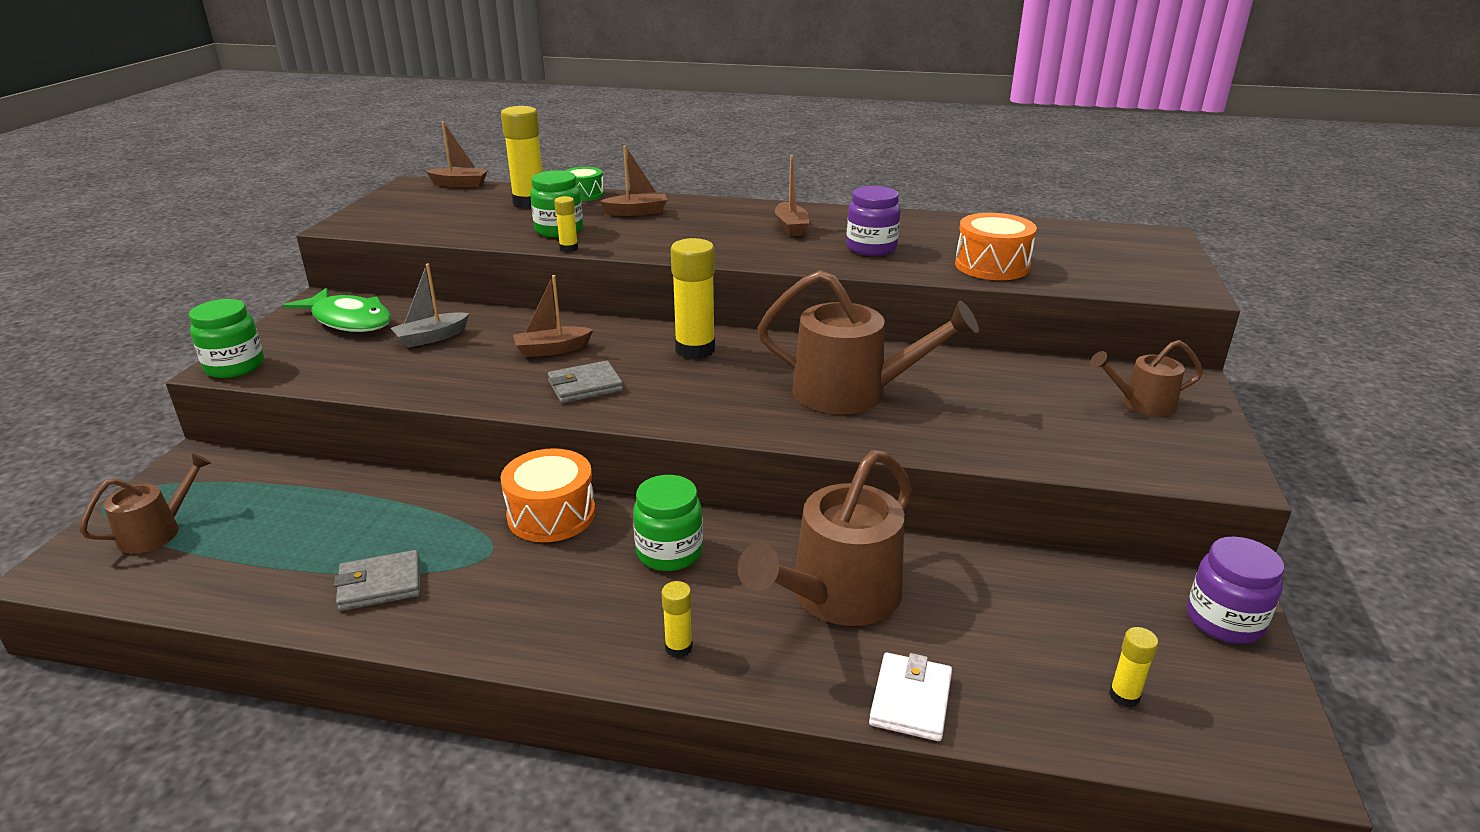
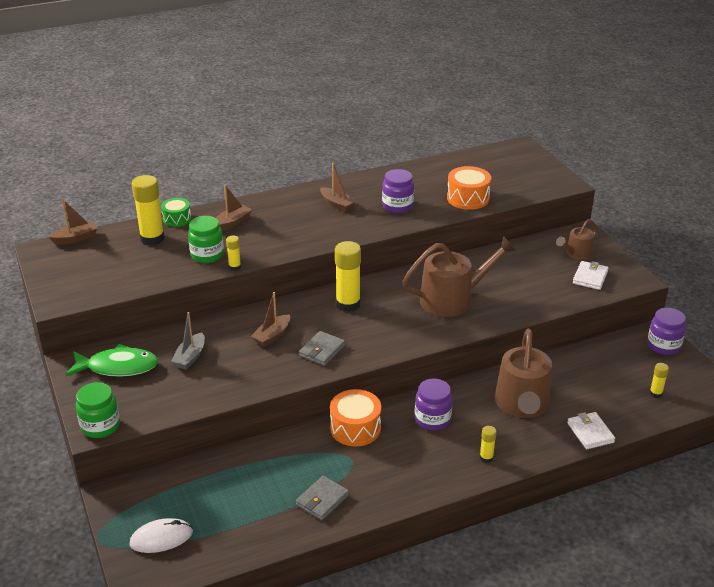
camera: 35 degrees left, 5 degrees up
brown watering can [79,453,211,554] -> white mouse [129,518,193,553]
green jar [633,475,703,571] -> purple jar [415,378,453,431]
none -> white wallet [573,261,609,290]

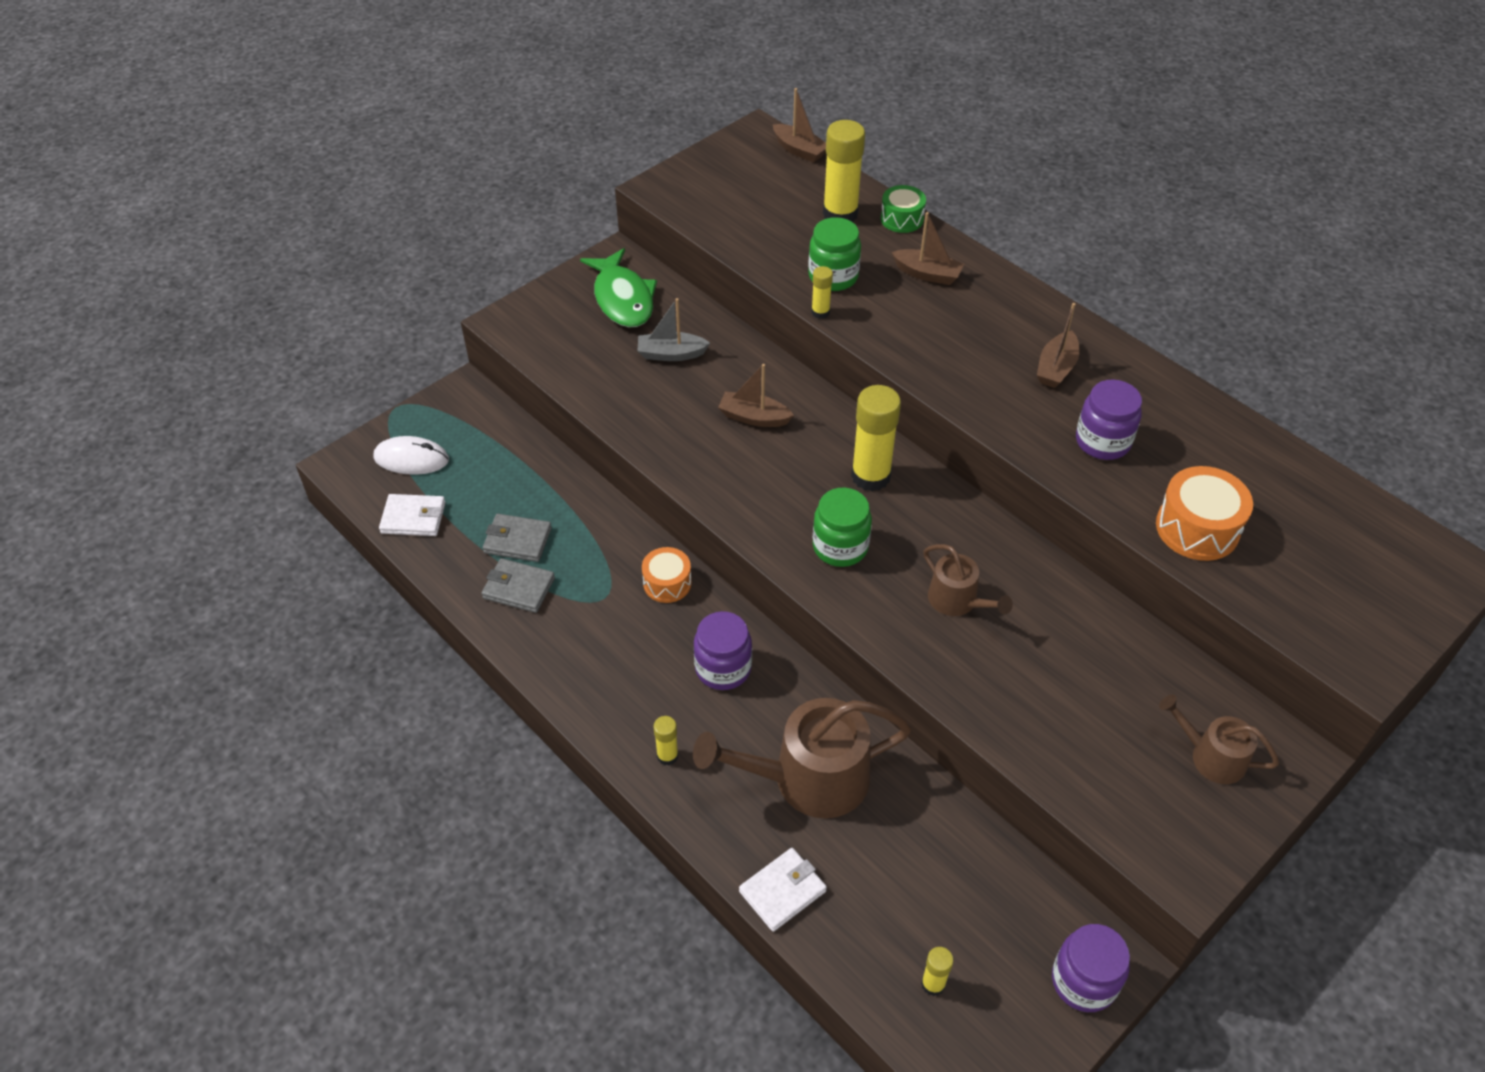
camera: 70 degrees right, 15 degrees up
green jar [76,382,120,438] -> green jar moved to [813,488,872,567]
white mouse [129,518,193,553] -> white mouse turned 45 degrees counterclockwise [373,436,449,475]
grey wallet [299,331,345,366] -> grey wallet moved to [483,514,552,562]
orange drum [330,389,381,446] -> orange drum [642,547,691,603], size x0.65
brown watering can [402,236,517,317] -> brown watering can [923,544,1013,616], size x0.54
white wallet [573,261,609,290] -> white wallet moved to [379,494,446,536]

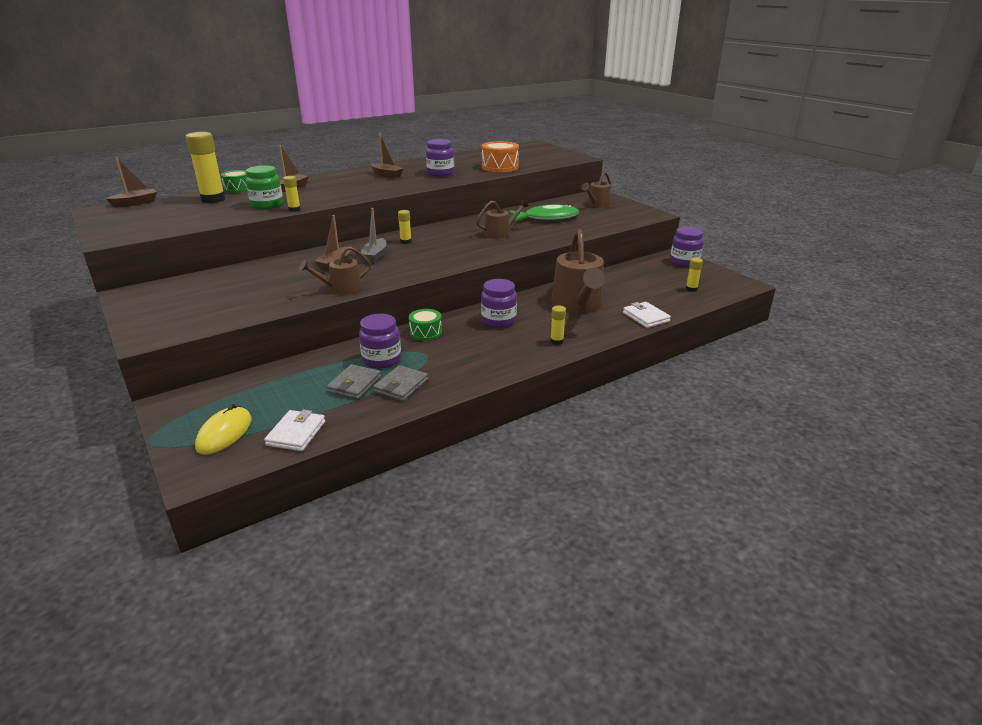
camera: 80 degrees left, 20 degrees down
white mouse [373,436,449,475] -> yellow mouse [195,404,251,455]
green fish [580,248,657,327] -> green fish moved to [509,204,579,222]
grey boat [638,298,710,361] -> grey boat moved to [361,208,386,263]
orange drum [642,547,691,603] -> green drum [409,309,442,341]
green jar [813,488,872,567] -> none
yellow glue stick [851,385,901,491] -> yellow glue stick [398,210,412,244], size x0.49
none -> brown watering can [299,246,371,295]
none -> purple jar [359,314,401,369]

